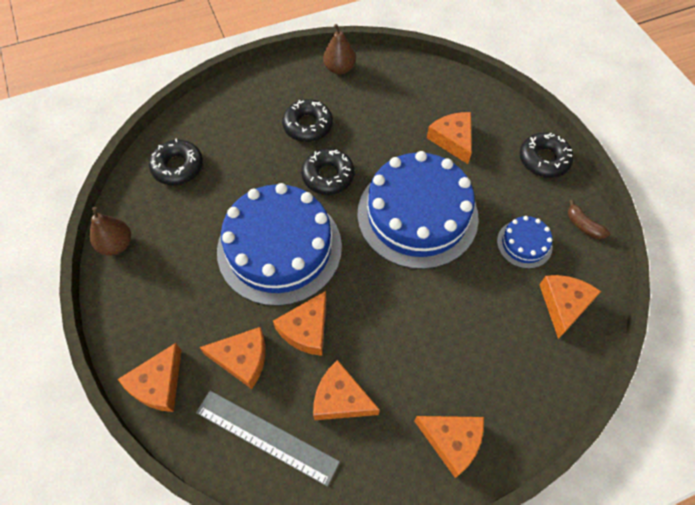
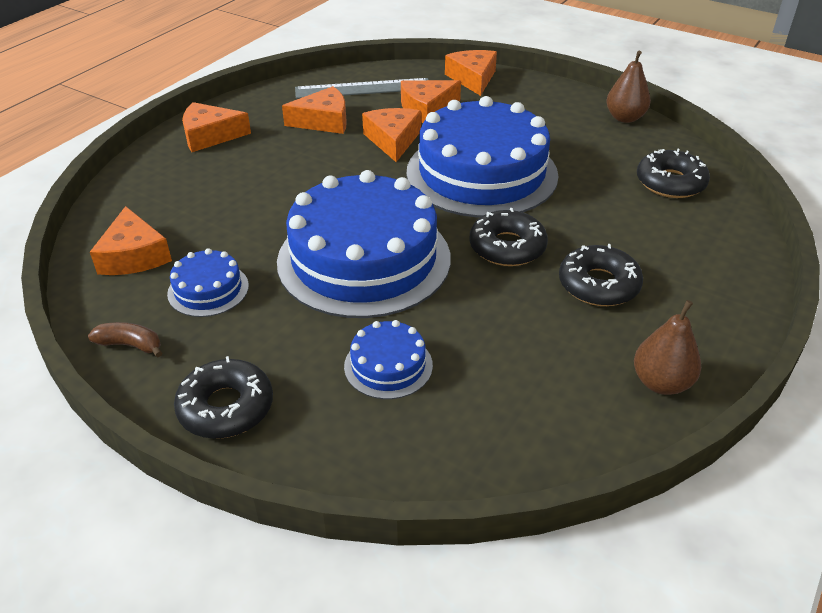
camera: 145 degrees right, 20 degrees down
orange cheese [427,112,472,164] -> blue cake [344,320,433,399]

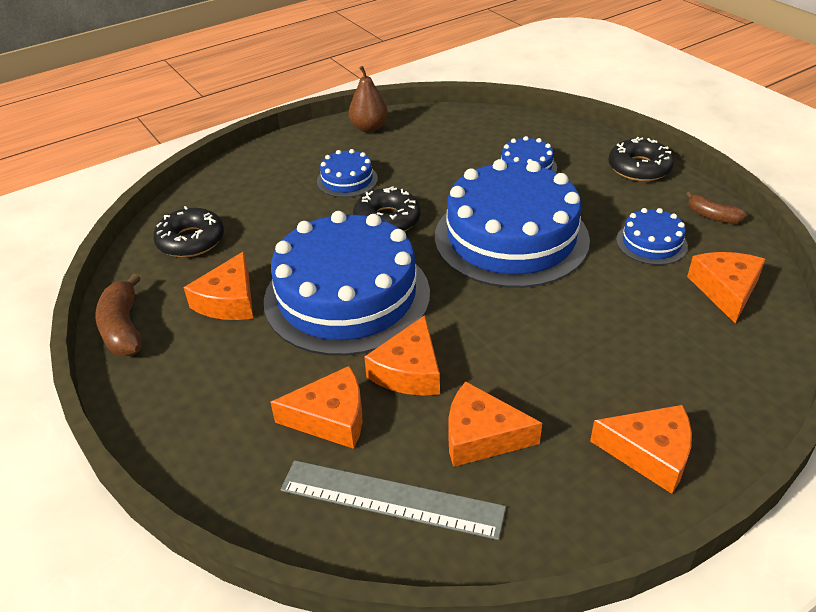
camera: 155 degrees left, 0 degrees up
orange cheese [445,50,497,96] -> orange cheese moved to [184,251,253,320]
black donut [559,244,643,306] -> blue cake [317,149,378,198]
brown pear [606,51,651,123] -> brown banana [95,274,141,356]

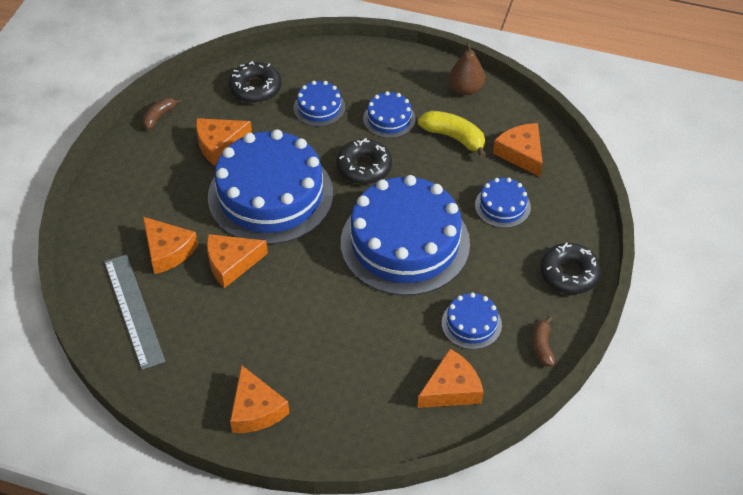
camera: 50 degrees right, 10 degrees up
brown banana [95,274,141,356] -> brown banana [142,98,182,130], size x0.63
orange cheese [449,381,542,467] -> orange cheese moved to [493,123,543,177]
none -> blue cake [293,81,345,126]
none -> yellow banana [418,110,486,158]

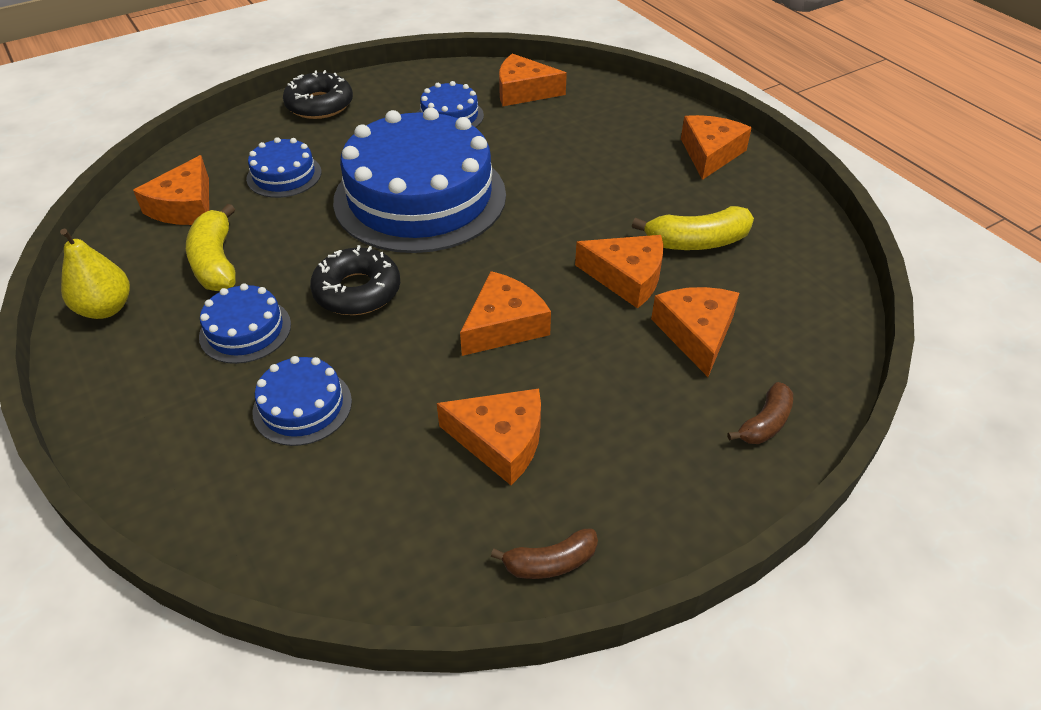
camera: 140 degrees left, 5 degrees down
grey ruler [104,255,165,370] -> none
blue cake [208,129,333,244] -> orange cheese [460,271,551,356]
black donut [229,61,282,103] -> none
brown pear [449,42,485,95] -> yellow pear [60,229,130,319]
brown banana [532,316,555,366] -> brown banana moved to [727,382,793,444]
none -> yellow banana [632,206,754,250]

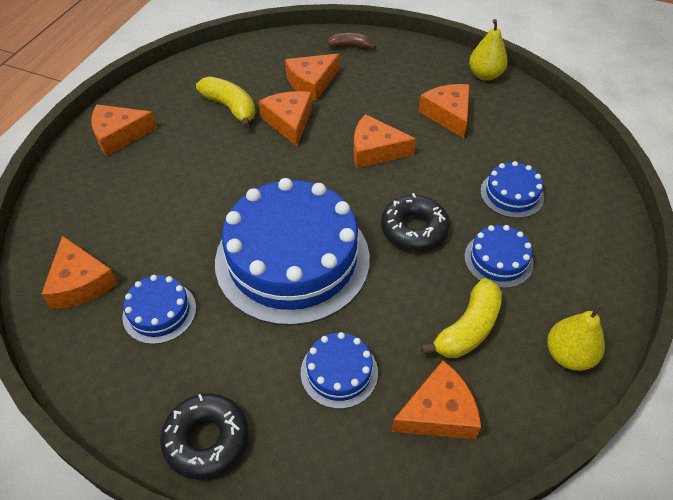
camera: 125 degrees left, 5 degrees up
brown banana [491,528,598,579] -> yellow pear [469,19,508,81]

